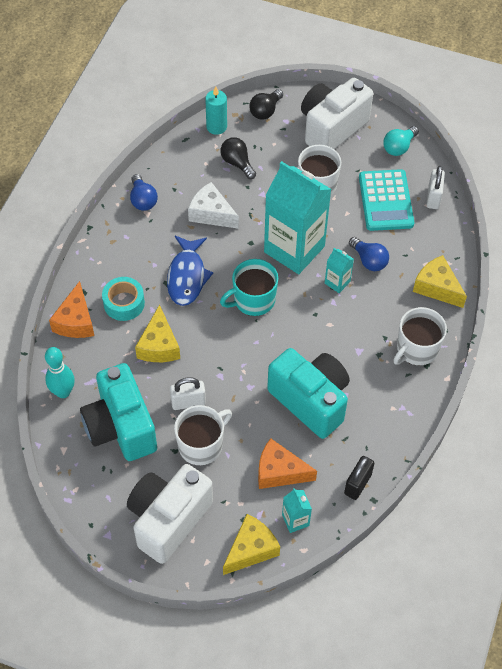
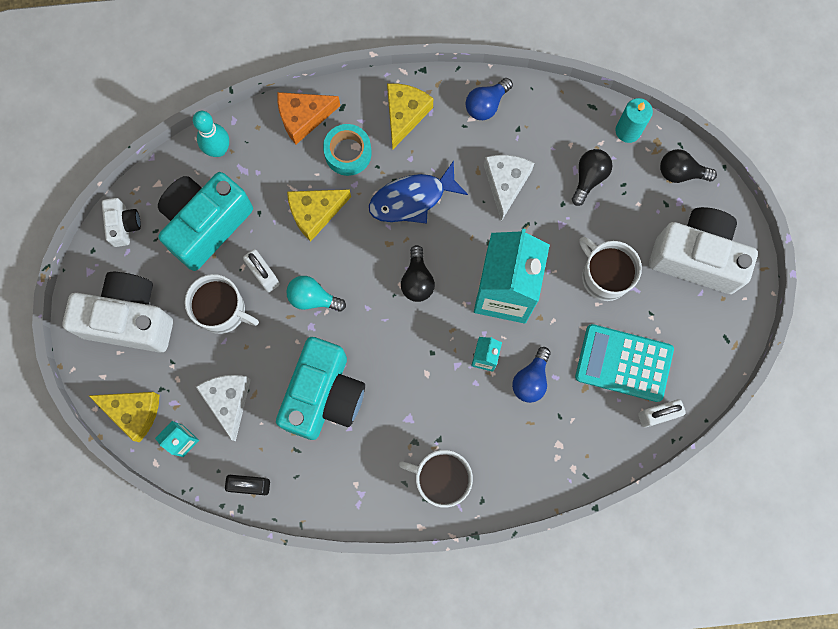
camera: 65 degrees right, 20 degrees up
turquoise mug [220,259,278,316] -> black light bulb [401,245,435,302]
orange cheese [258,438,317,489] -> white cheese [196,375,251,442]
turquoise calculator [359,169,414,231] -> turquoise calculator turned 45 degrees clockwise [575,324,674,402]
turquoise light bulb [383,126,419,156] -> turquoise light bulb moved to [286,276,346,312]
yellow cheese [413,255,467,308] -> yellow cheese moved to [387,83,433,150]
none -> white camera [102,198,141,247]

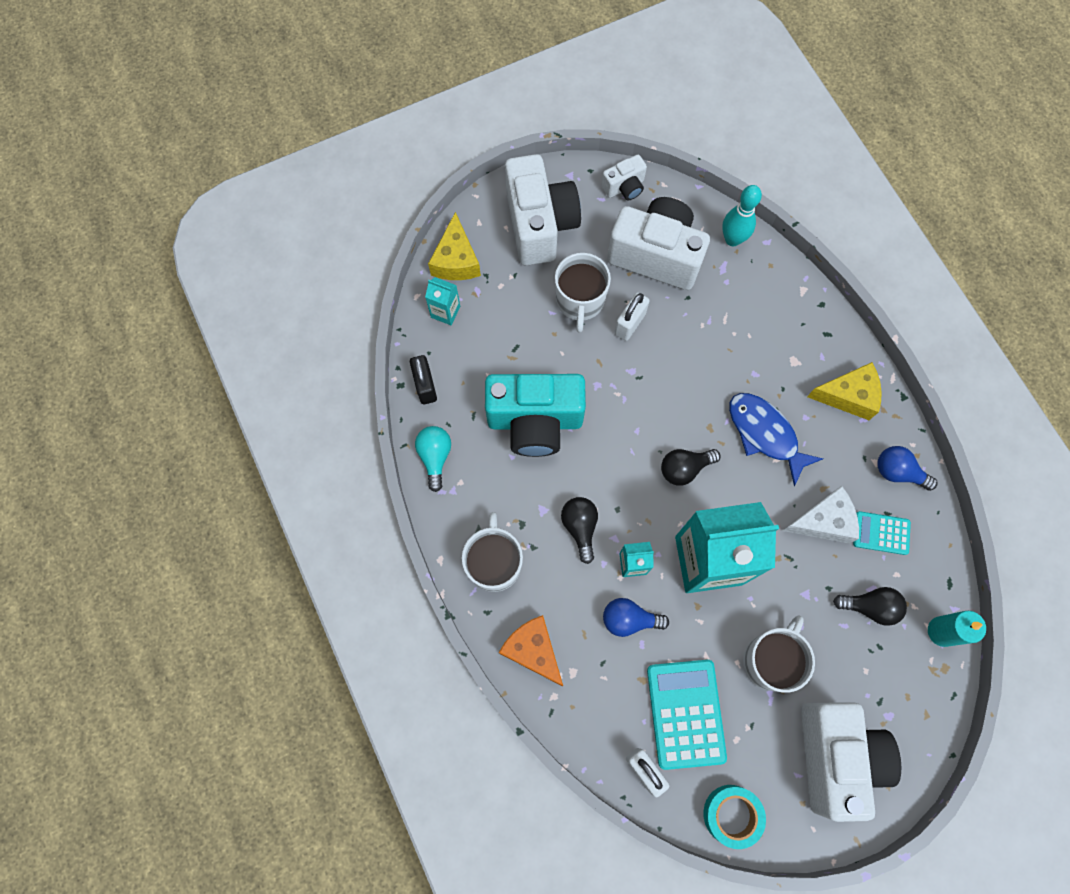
camera: 70 degrees right, 5 degrees down
turquoise camera [158,172,253,271] -> white camera [607,197,710,290]
white cheese [196,375,251,442] -> none
orange cheese [277,92,340,144] -> orange cheese moved to [499,615,563,687]
turquoise light bulb [286,276,346,312] -> turquoise light bulb moved to [415,426,451,492]
yellow cheese [287,189,351,242] -> none
turquoise tape [323,124,372,176] -> turquoise tape moved to [703,785,766,849]
black light bulb [660,149,717,183] -> black light bulb moved to [561,497,598,564]
none -> turquoise calculator [853,511,911,555]

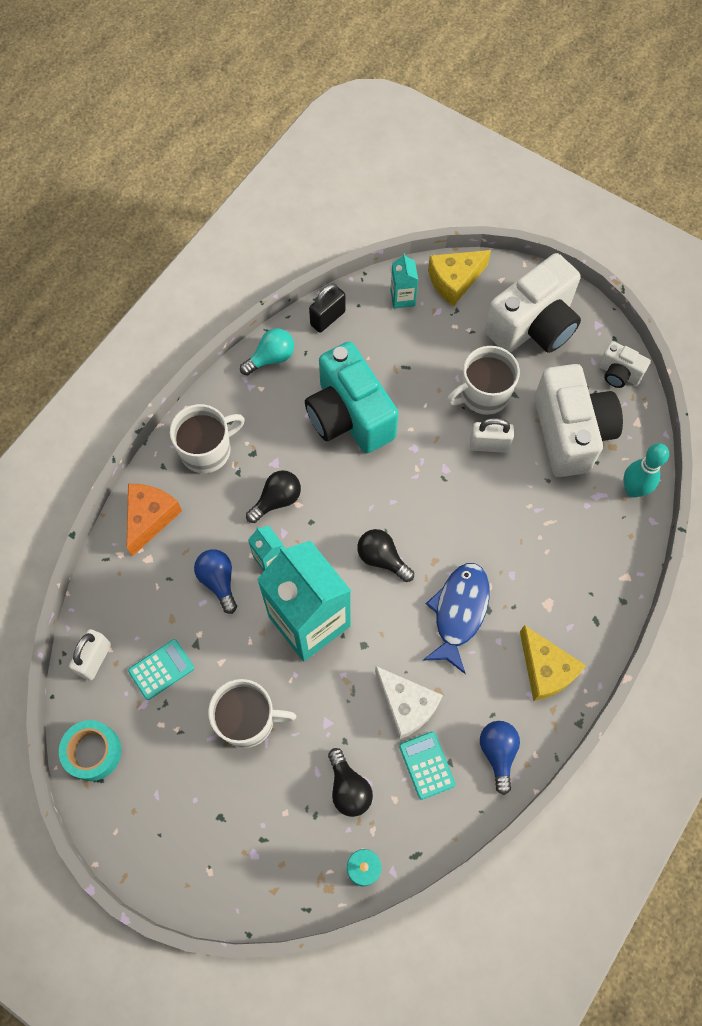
camera: 60 degrees right, 5 degrees down
turquoise calculator [647,660,727,770] -> turquoise calculator [128,639,194,700], size x0.57
white camera [801,702,901,822] -> none

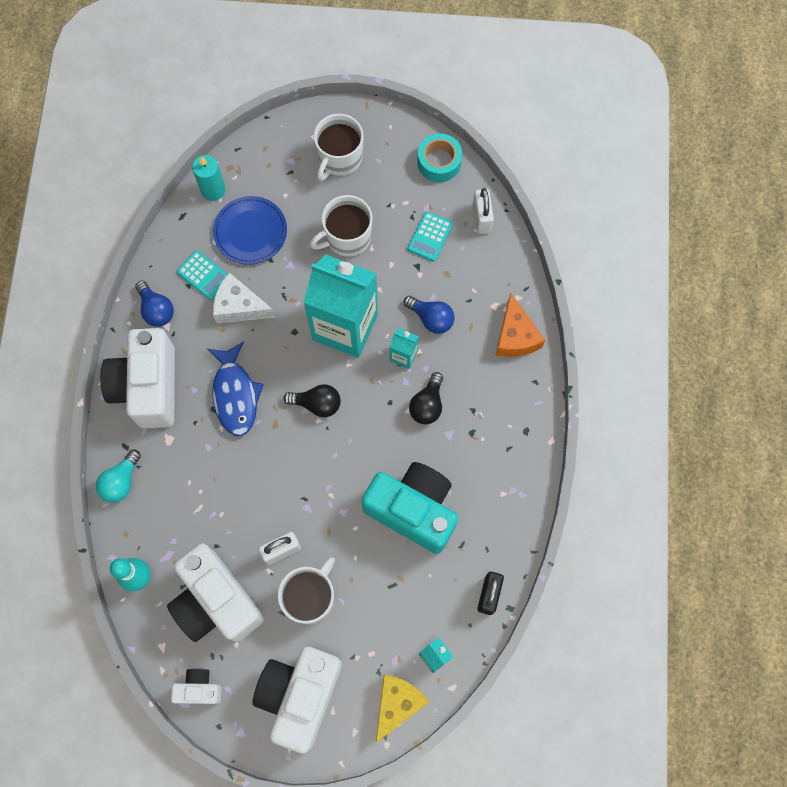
camera: 150 degrees right, 5 degrees up
white mug [170,404,245,473] -> white mug moved to [314,114,363,181]
turquoise light bulb [240,328,294,375] -> turquoise light bulb moved to [96,449,141,503]
black light bulb [328,748,373,817] -> blue plate [213,196,287,265]
yellow cheese [520,625,586,701] -> white camera [100,328,175,428]

